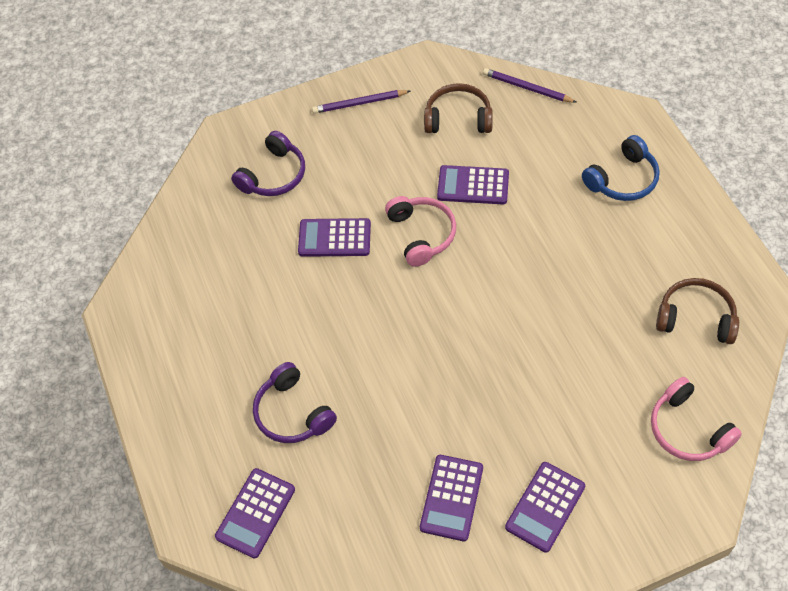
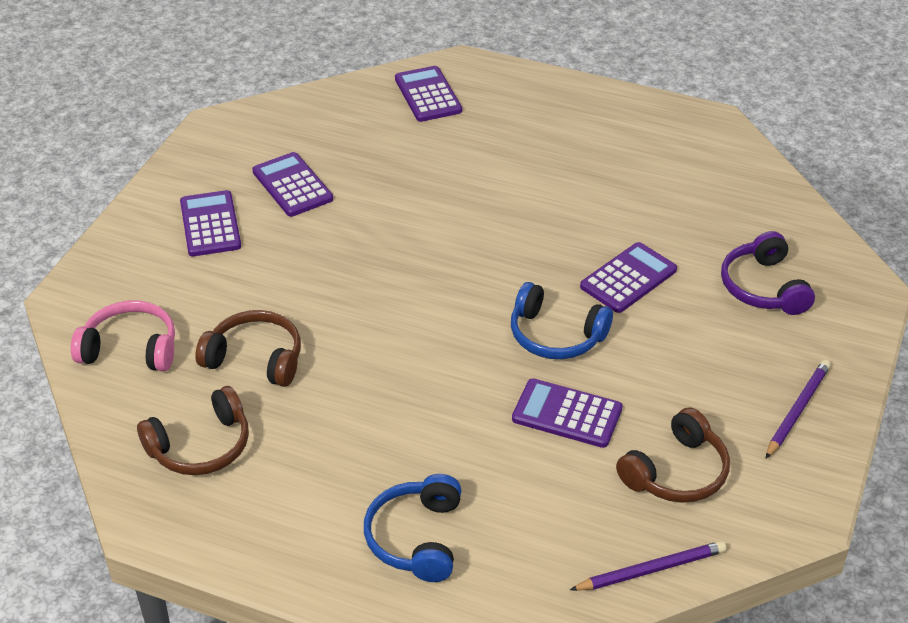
camera: 130 degrees right, 15 degrees down
purple headphones [253,362,337,443] -> none
pink headphones [385,196,456,267] -> blue headphones [511,282,613,359]
purple calculator [437,165,509,204] -> purple calculator turned 120 degrees counterclockwise [512,378,622,448]
none -> brown headphones [195,310,301,387]

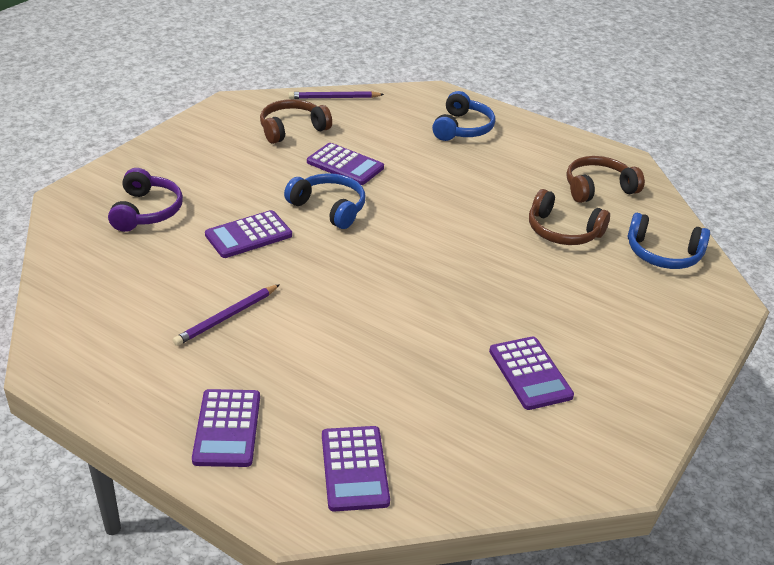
camera: 170 degrees left, 5 degrees down
pink headphones [71,301,175,371] -> blue headphones [627,213,710,269]
purple calculator [180,190,241,256] -> purple calculator moved to [192,389,260,467]
purple pencil [766,360,831,459] -> purple pencil moved to [173,284,280,346]

